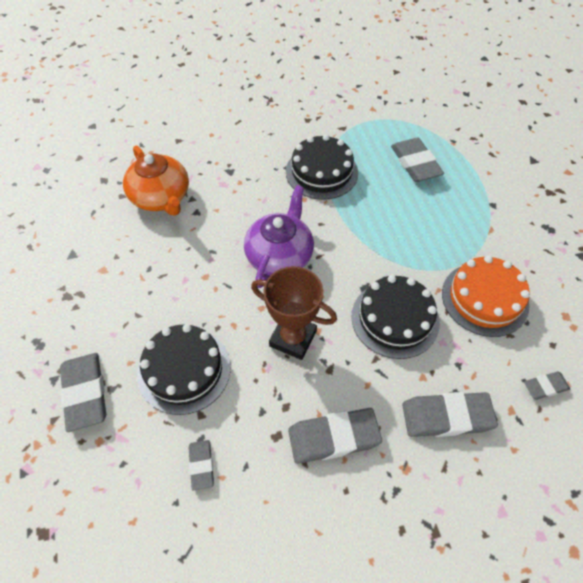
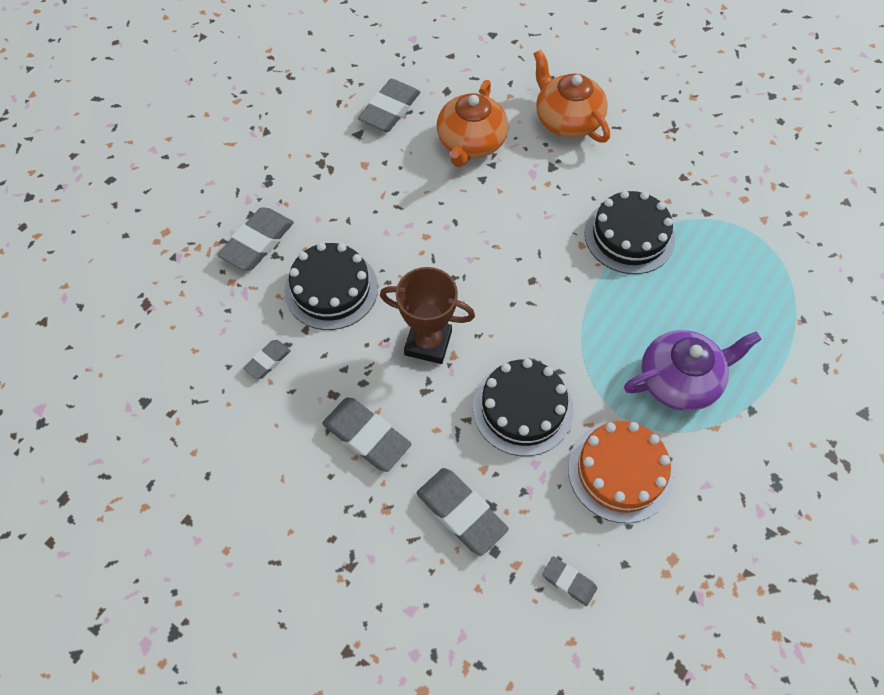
camera: 50 degrees right, 5 degrees up
purple teapot [244,185,314,288] -> purple teapot moved to [624,330,762,411]
brown trophy [251,266,337,360] -> brown trophy turned 60 degrees counterclockwise [380,267,475,364]
grey eraser [391,138,444,182] -> grey eraser moved to [358,79,420,132]
none -> orange teapot [534,50,610,142]

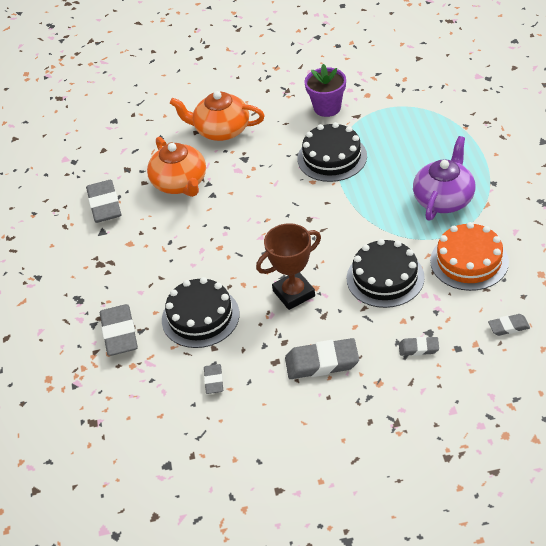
camera: 40 degrees left, 15 degrees down
grey eraser [416,468,509,556] -> grey eraser [399,337,439,356], size x0.55
none -> purple flower pot [305,64,346,117]

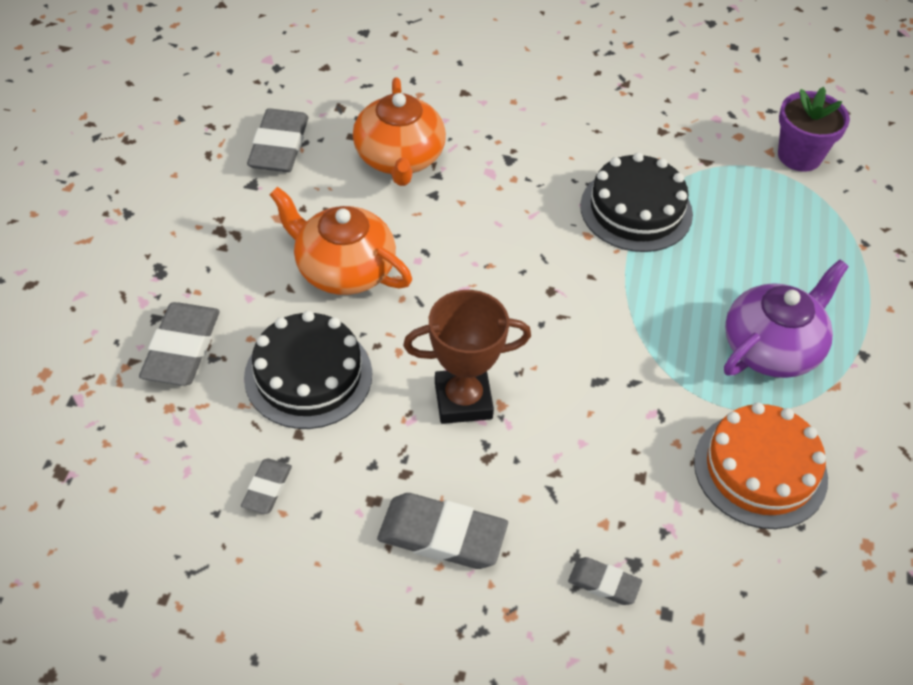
camera: 15 degrees right, 5 degrees up
orange teapot [170,91,265,141] -> orange teapot moved to [269,187,412,295]
purple flower pot [305,64,346,117] -> purple flower pot moved to [778,87,850,171]
black cake [347,239,425,308] -> none
grey eraser [488,314,530,336] -> none

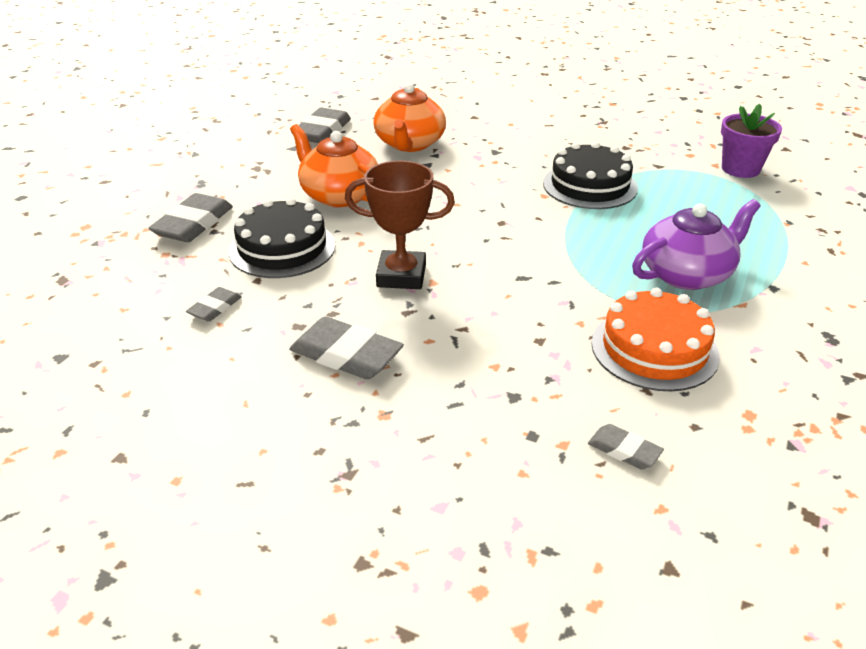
camera: 15 degrees right, 15 degrees down
grey eraser [568,557,642,605] -> grey eraser moved to [588,424,664,470]

